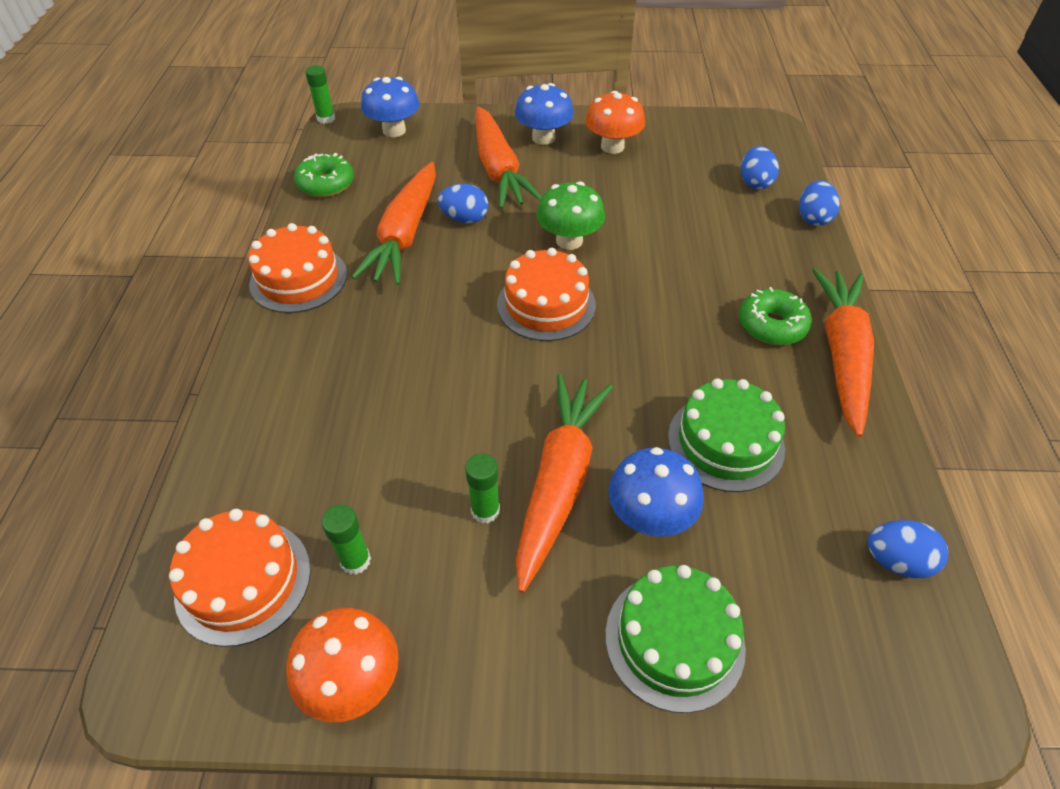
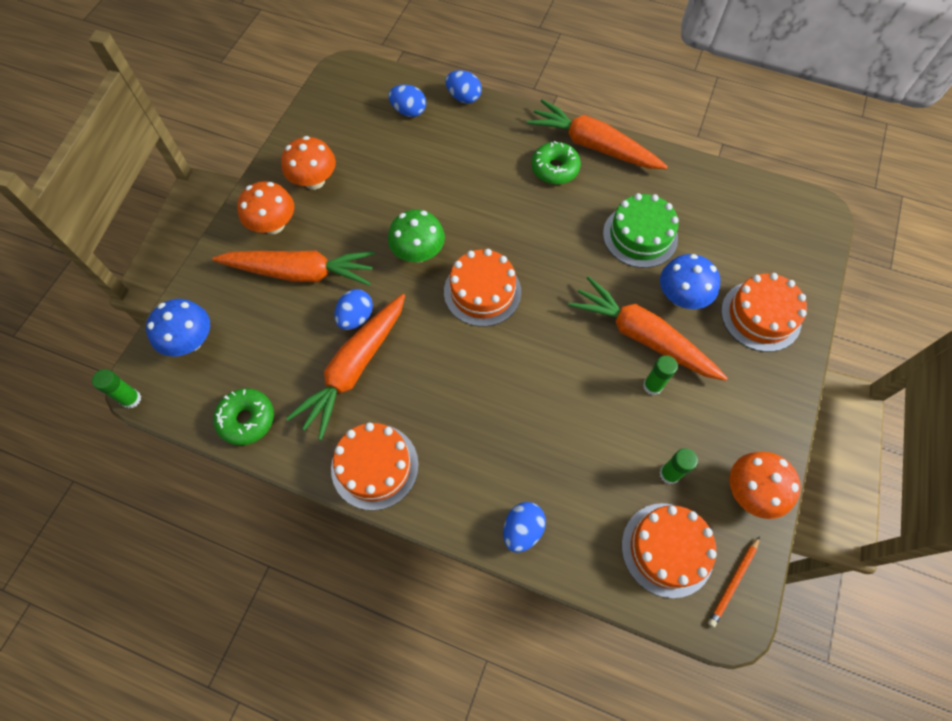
camera: 70 degrees left, 15 degrees up
orange carrot [352,162,436,285] -> orange carrot turned 90 degrees clockwise [286,294,405,440]
blue mushroom [515,83,574,145] -> orange mushroom [237,181,294,234]
green cake [605,565,746,713] -> orange cake [721,273,807,352]
blue egg [867,520,948,578] -> blue egg moved to [503,502,546,552]
none -> orange pencil [708,536,760,627]

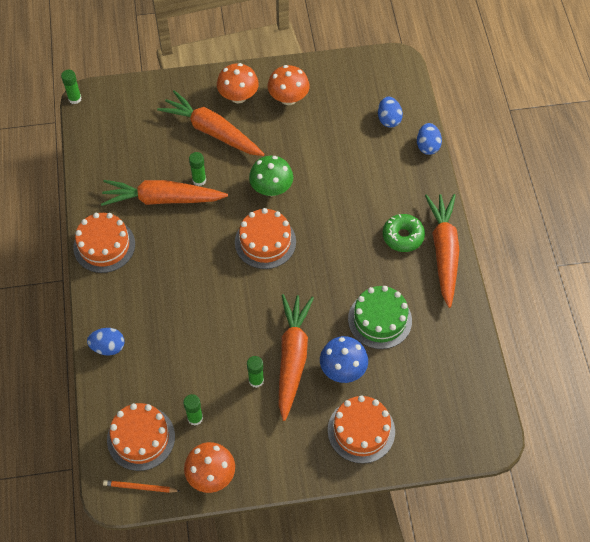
camera: 60 degrees right, 5 degrees down
blue mushroom [146,299,210,356] -> none
orange carrot [212,251,375,286] -> orange carrot turned 150 degrees clockwise [157,90,264,156]
green donut [213,389,274,445] -> none
blue egg [334,289,373,330] -> green glue stick [189,152,206,186]

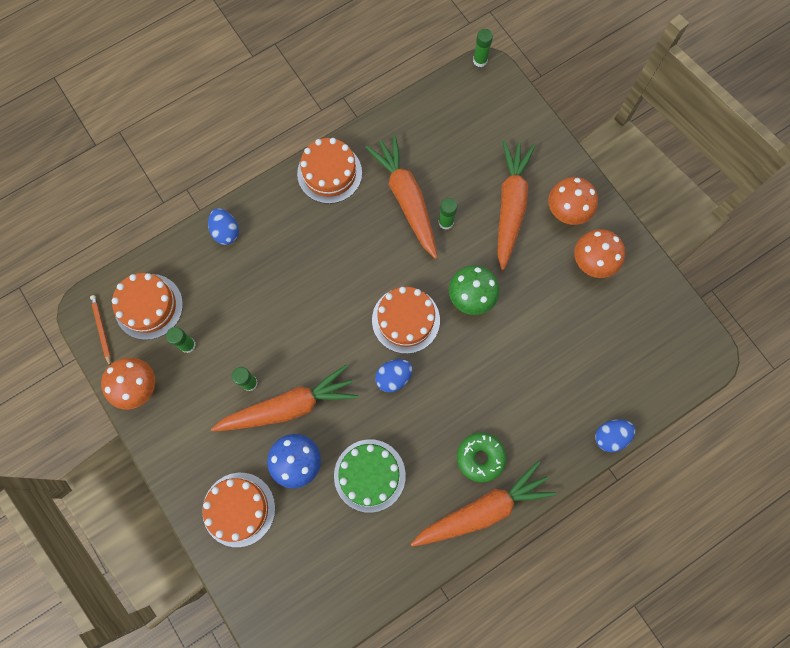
camera: 65 degrees right, 15 degrees up
blue egg [378,97,403,128] -> blue egg moved to [375,359,412,393]

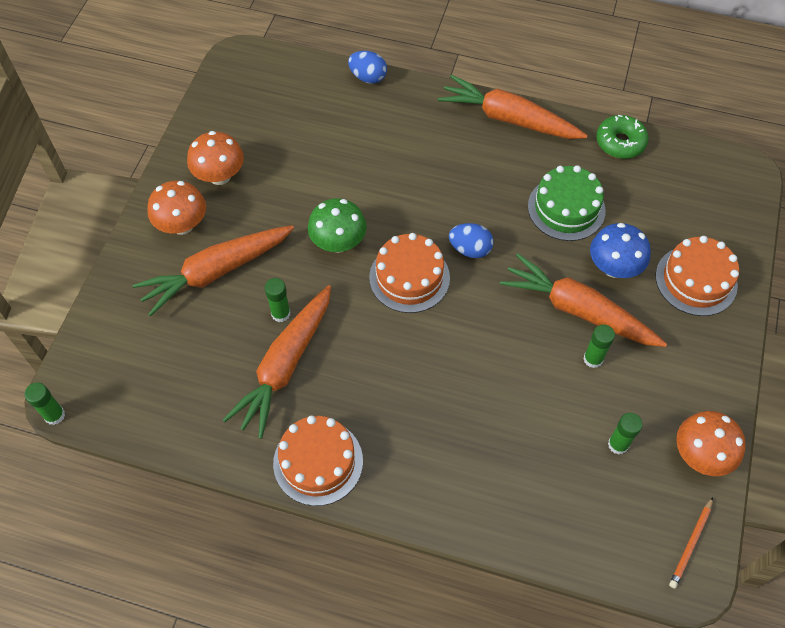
camera: 130 degrees left, 15 degrees down
orange cake [112,273,183,340] -> none
blue egg [208,208,239,245] -> none
green donut [457,432,506,483] -> green donut moved to [596,115,648,159]

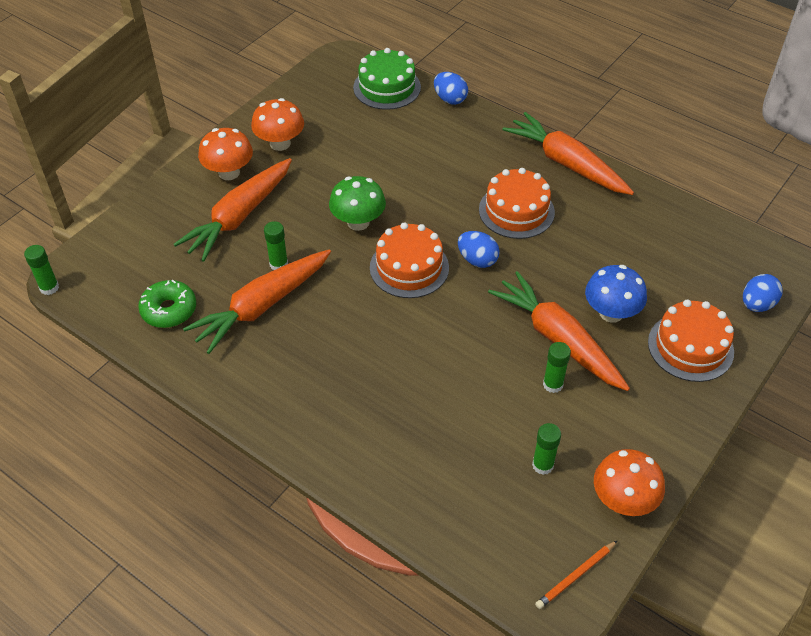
camera: 20 degrees right, 10 degrees down
orange carrot [133,225,294,317] -> orange carrot turned 45 degrees counterclockwise [174,158,292,261]
orange cake [273,416,363,506] -> orange cake moved to [479,168,555,239]
green cake [528,165,605,241] -> green cake moved to [353,48,421,110]
green donut [596,115,648,159] -> green donut moved to [138,280,196,328]
none -> blue egg [743,274,783,312]

